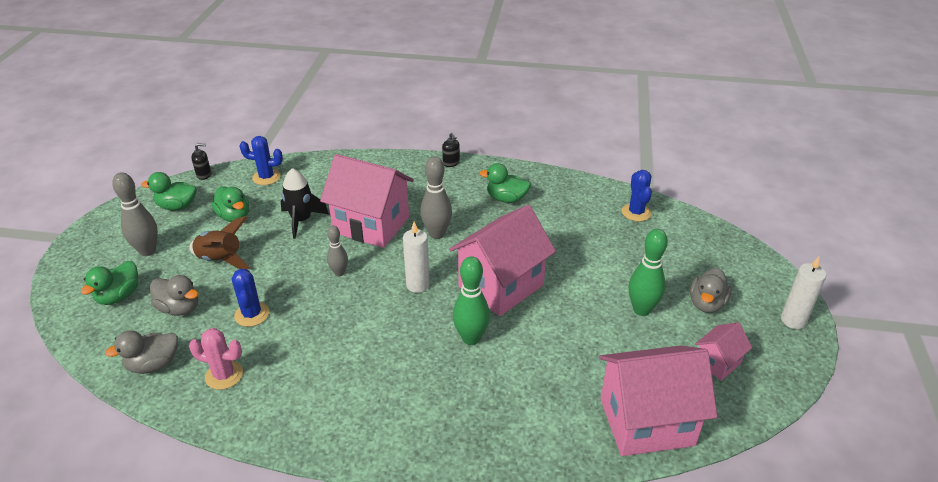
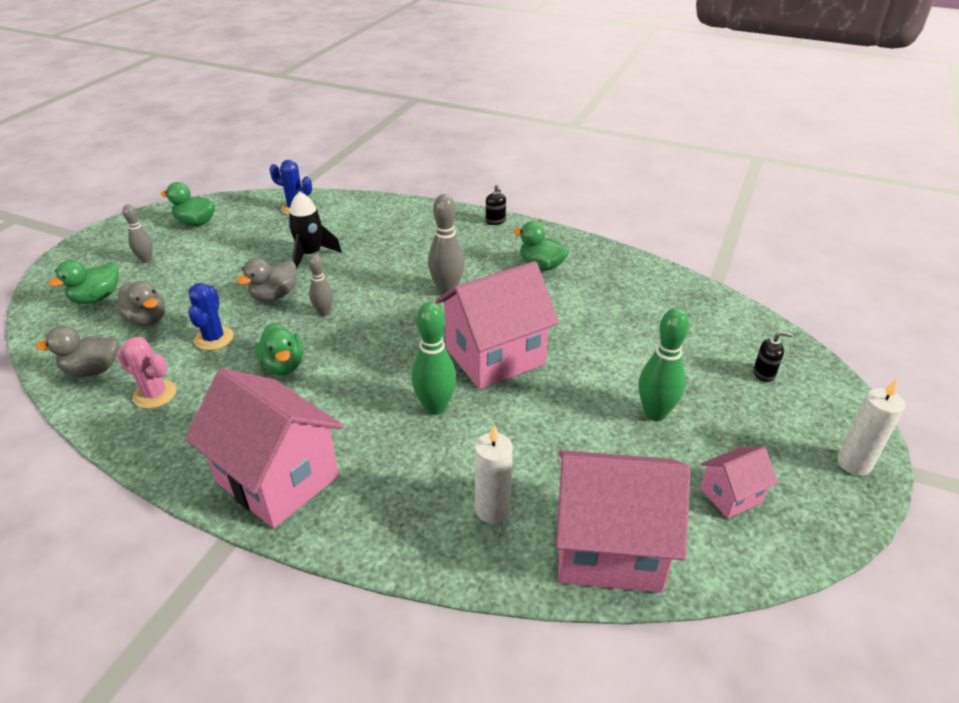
camera: 15 degrees right, 0 degrees up
grey bowling pin [112,172,158,256] -> grey bowling pin [123,204,153,263], size x0.62
brown rocket [190,216,251,269] -> none
black soap dispenser [191,143,211,180] -> black soap dispenser moved to [753,331,793,382]
green duck [211,186,249,222] -> green duck moved to [255,323,303,375]
pink house [320,154,414,248] -> pink house moved to [185,368,343,528]
white candle [403,222,430,293] -> white candle moved to [475,425,513,524]
blue cactus [622,170,652,221] -> none
grey duck [690,268,732,313] -> grey duck moved to [237,258,297,302]

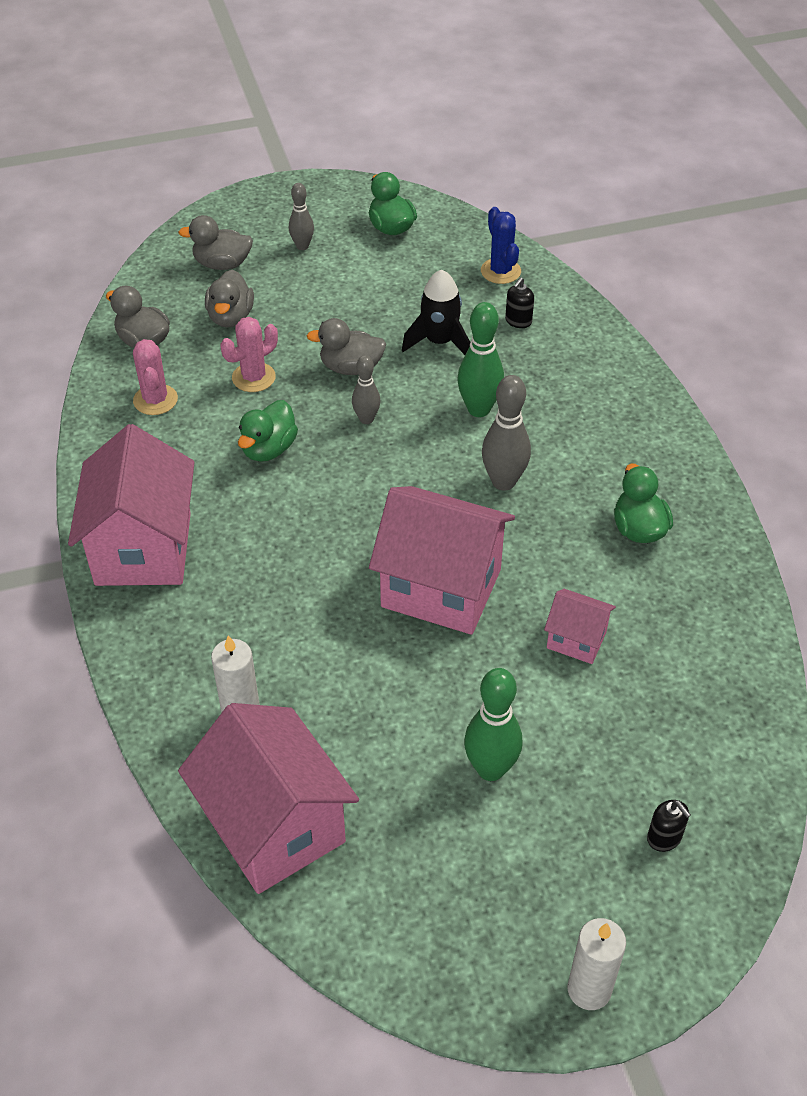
camera: 50 degrees right, 10 degrees up
green duck [49,260,118,304] -> grey duck [178,215,253,270]
blue cactus [188,283,234,350] -> pink cactus [221,317,278,392]
green bowling pin [412,302,457,415] -> green bowling pin moved to [457,302,504,417]
black soap dispenser [486,184,506,225] -> black soap dispenser moved to [505,277,534,328]
pink house [700,447,778,518] -> pink house moved to [544,589,616,664]

